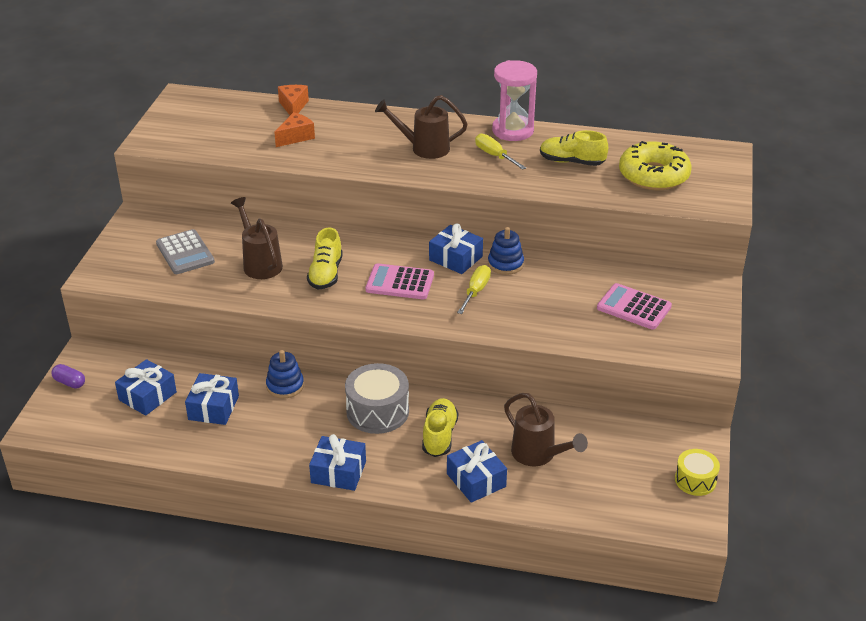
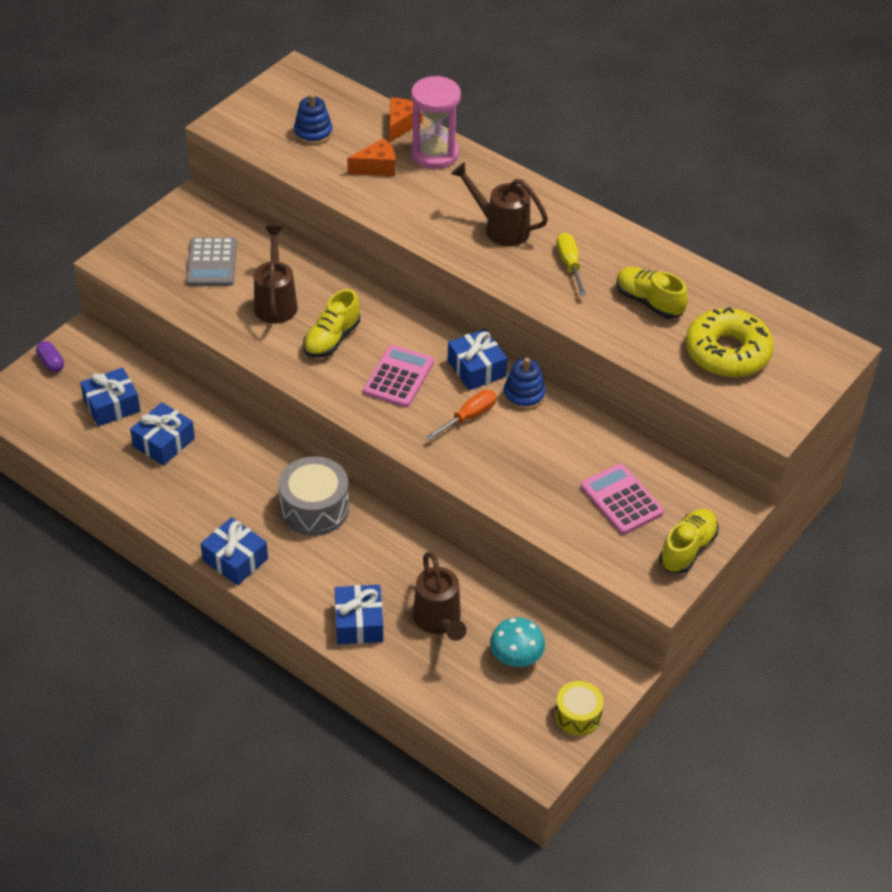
camera: 25 degrees right, 10 degrees up
blue stacking toy [266,350,304,398] -> blue stacking toy moved to [294,94,333,145]
pink calculator [366,263,434,299] -> pink calculator turned 75 degrees clockwise [363,345,434,407]
yellow shoe [422,398,458,457] -> yellow shoe moved to [659,509,718,574]
yellow screwdriver [457,265,491,314] -> orange screwdriver [426,390,497,440]
pink hourglass [492,60,537,141] -> pink hourglass moved to [411,76,461,169]
none -> turquoise mushroom [490,617,545,667]

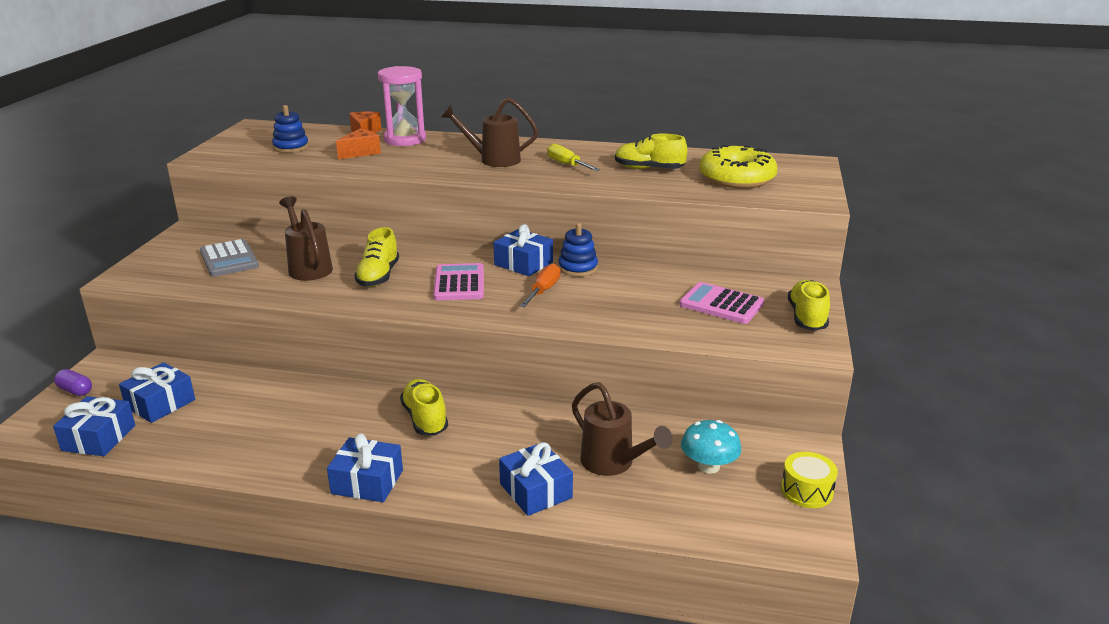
camera: 25 degrees left, 20 degrees down
blue gift [130,402,195,466] -> blue gift moved to [53,396,135,456]
grey drum [278,456,349,536] -> yellow shoe [400,379,448,436]

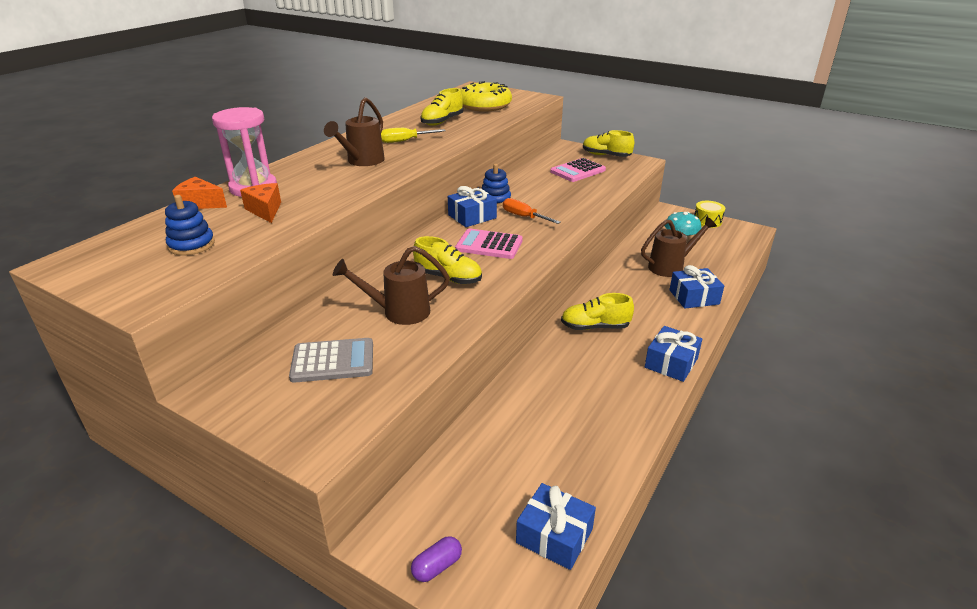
camera: 70 degrees left, 5 degrees up
blue gift [119,362,195,423] -> none

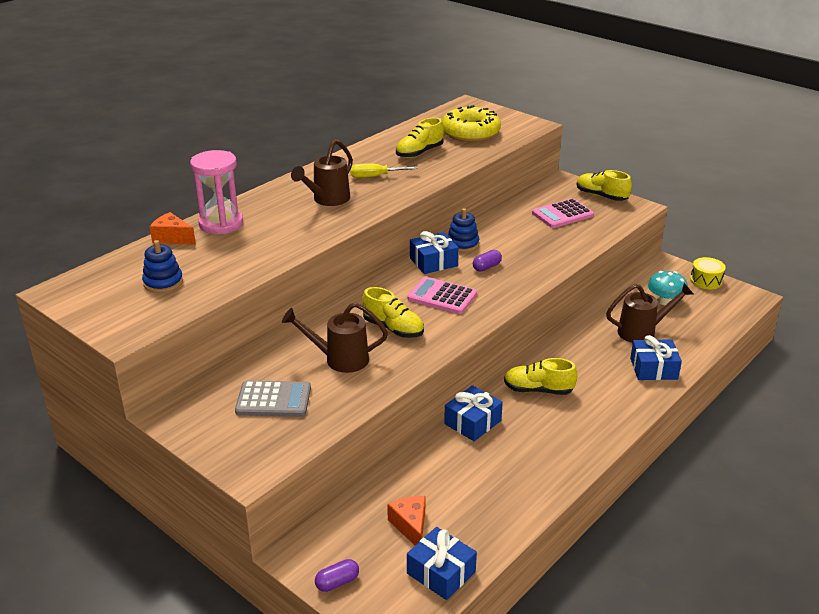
camera: 10 degrees right, 0 degrees up
orange cheese [240,183,281,223] -> orange cheese moved to [387,496,425,545]
orange screwdriver [503,198,561,224] -> purple capsule [473,250,502,272]
blue gift [645,326,702,382] -> blue gift moved to [444,385,503,441]

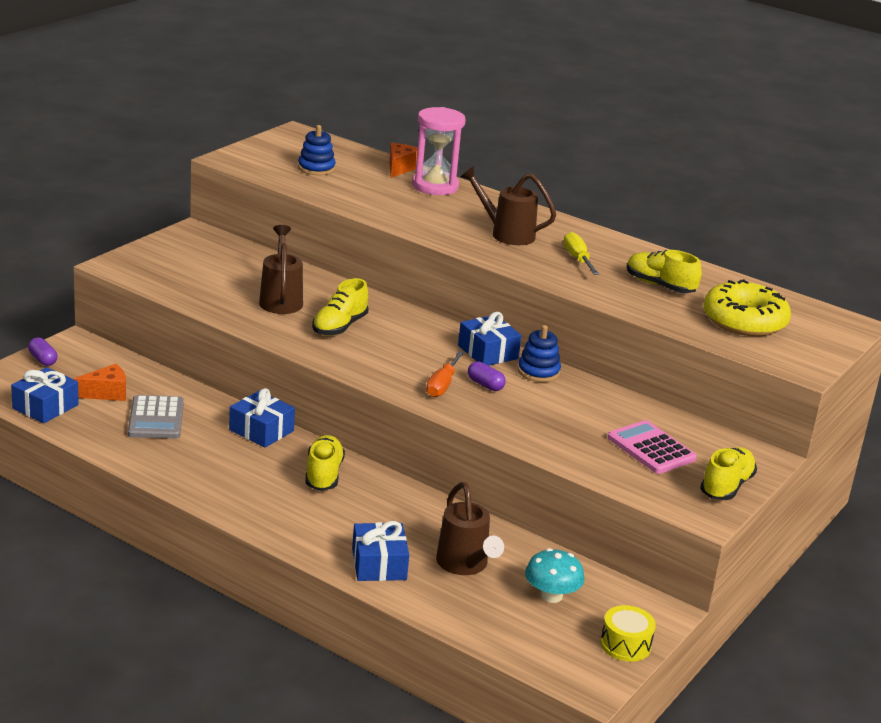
camera: 80 degrees right, 5 degrees down
grey calculator [235,380,311,417] -> grey calculator moved to [128,395,184,439]
pink calculator [407,277,477,314] -> none
none -> orange screwdriver [426,351,464,397]

